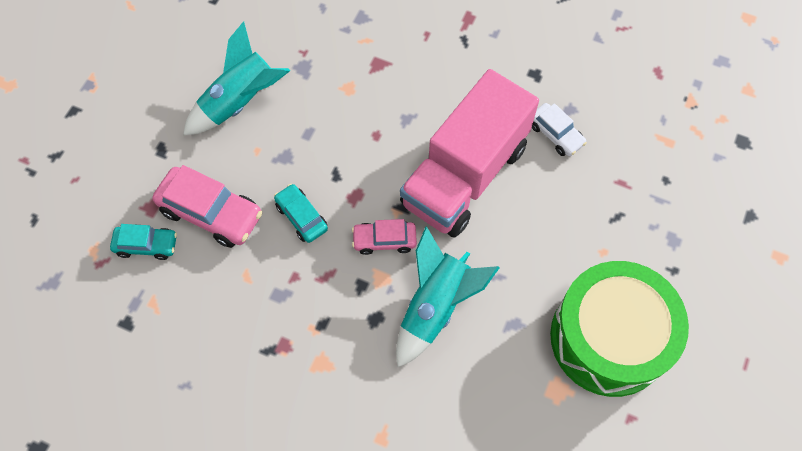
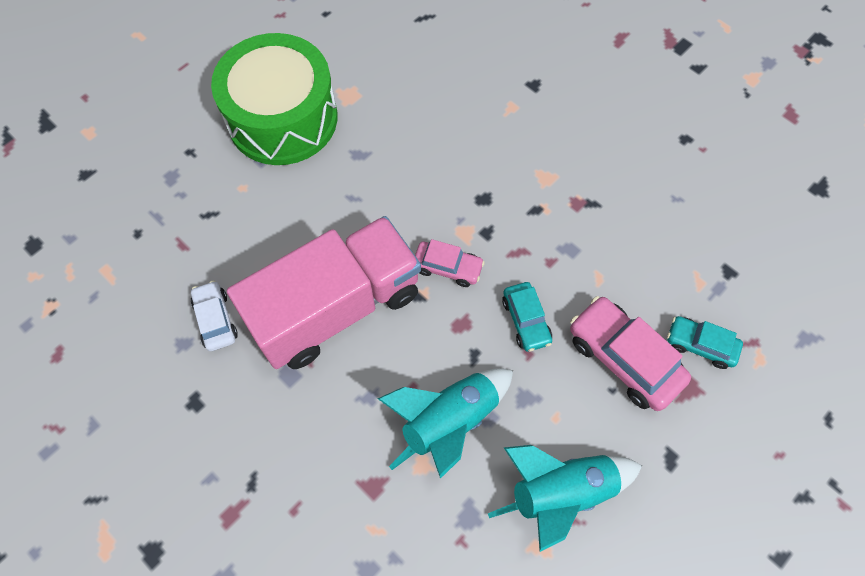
camera: 160 degrees left, 0 degrees up
turquoise rocket [396,227,500,368] -> turquoise rocket moved to [377,368,513,479]

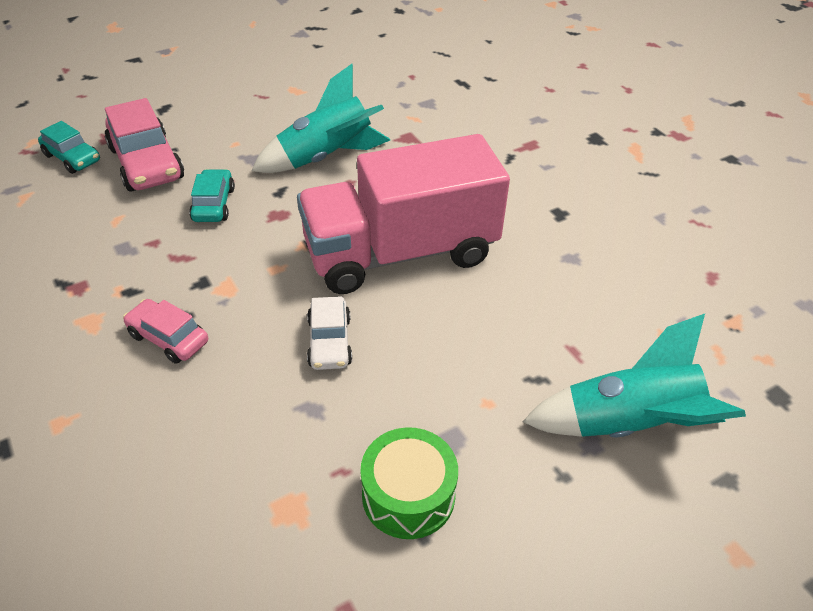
camera: 165 degrees left, 20 degrees down
white car [191,280,238,351] -> white car moved to [307,296,352,370]
green drum [211,33,337,165] -> green drum [360,427,458,539], size x0.51
pink car [415,239,485,287] -> pink car moved to [123,299,208,364]
turquoise rocket [488,445,642,552] -> turquoise rocket moved to [523,314,746,438]

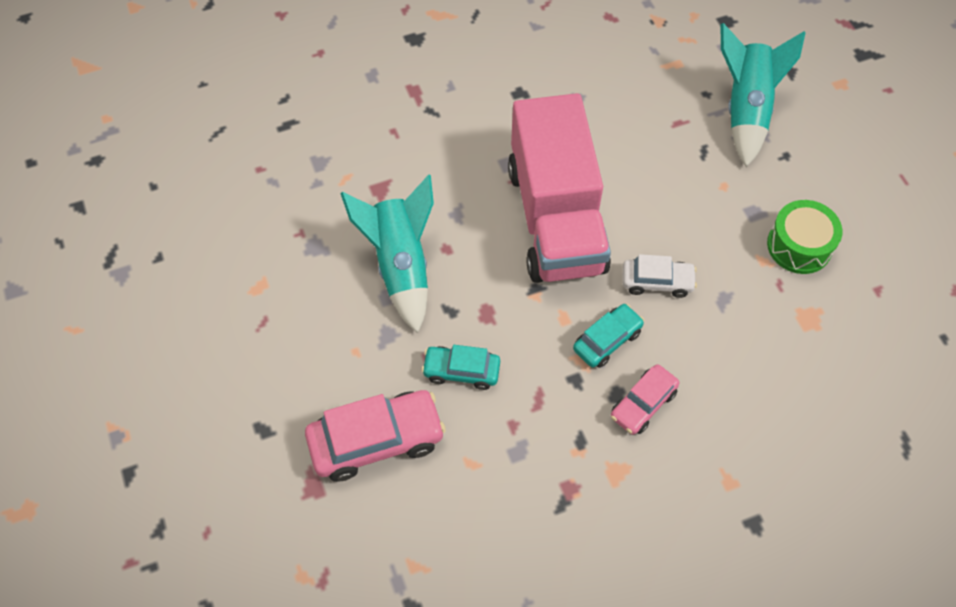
camera: 80 degrees left, 15 degrees up
turquoise car [38,121,100,174] -> turquoise car moved to [573,304,644,368]

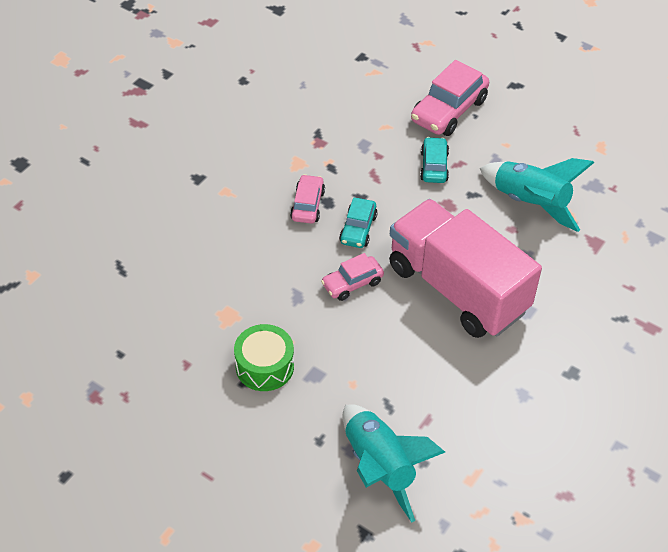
camera: 145 degrees right, 10 degrees down
turquoise car [421,345,500,390] -> turquoise car turned 60 degrees counterclockwise [420,137,449,183]
white car [623,254,697,298] -> pink car [321,253,384,301]

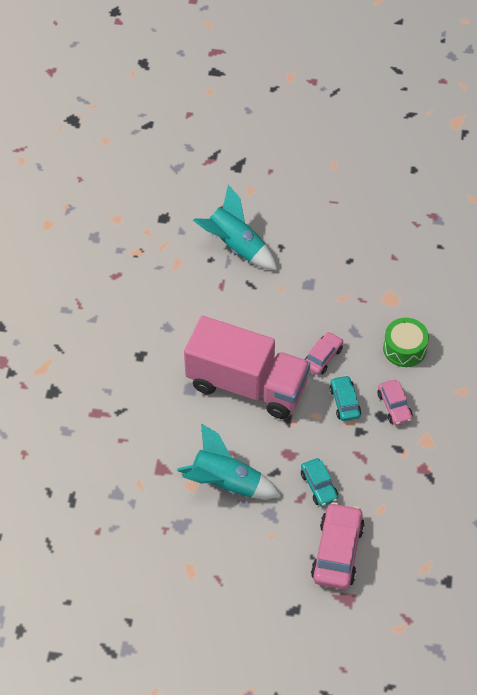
camera: 155 degrees right, 5 degrees up
green drum [234,324,294,391] -> green drum moved to [383,318,429,367]

